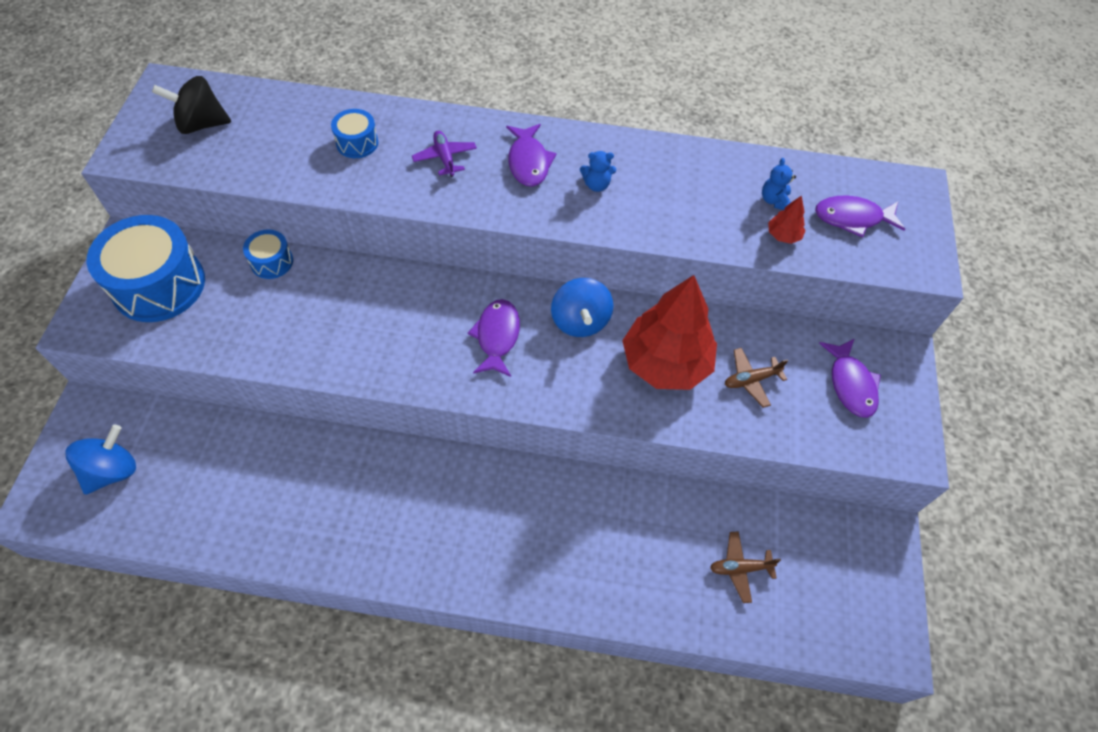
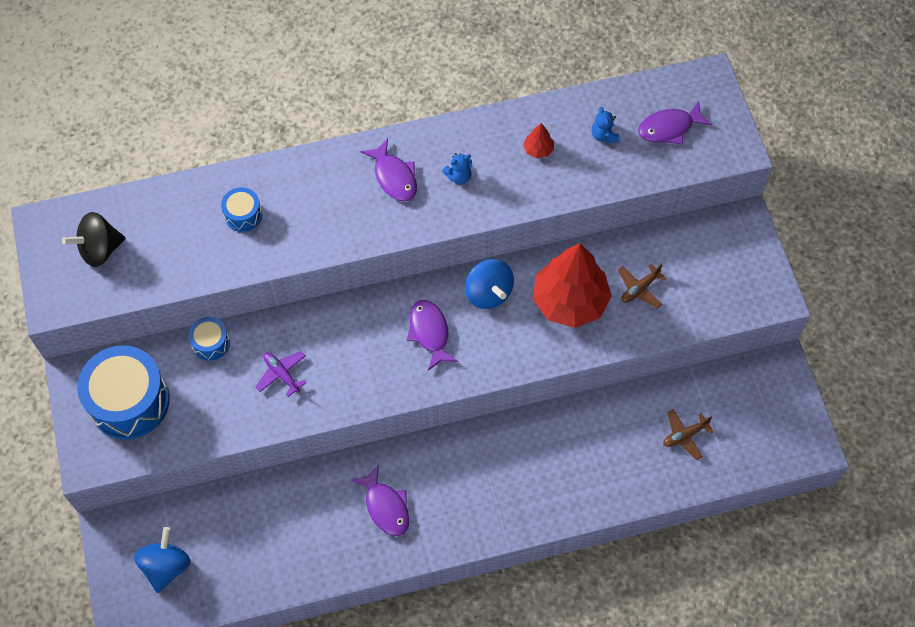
camera: 20 degrees left, 5 degrees up
purple plane [412,131,477,177] -> purple plane moved to [255,351,307,397]
red tree [768,195,806,244] -> red tree moved to [523,123,554,158]
purple fish [819,339,881,418] -> purple fish moved to [351,464,409,536]

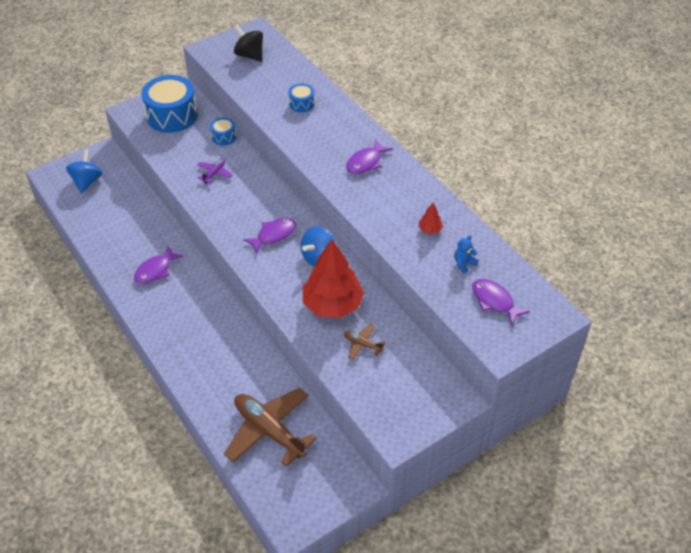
camera: 70 degrees right, 15 degrees down
blue spinning top [134,527,191,593] -> blue spinning top turned 75 degrees counterclockwise [66,149,102,193]
blue teddy bear [442,153,472,185] -> none
brown plane [663,409,714,460] -> brown plane [224,388,317,467], size x2.20

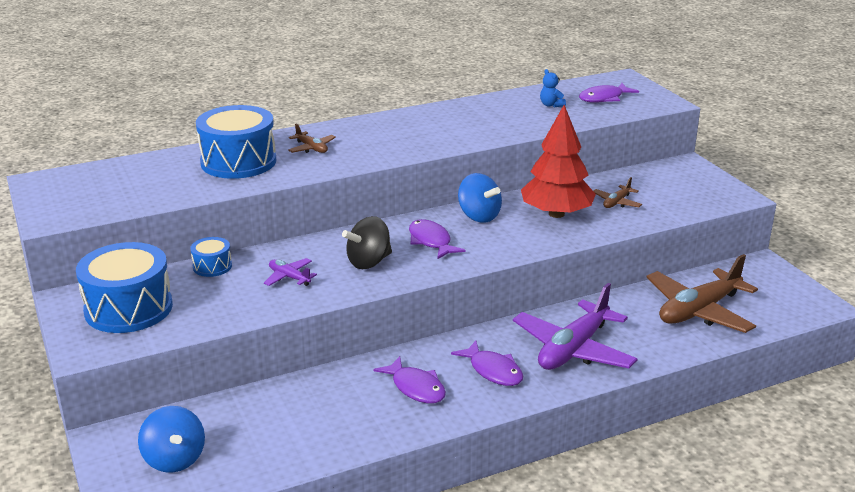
camera: 80 degrees left, 20 degrees down
blue spinning top [66,149,102,193] -> blue spinning top turned 135 degrees counterclockwise [138,406,205,473]
black spinning top [234,24,263,62] -> black spinning top moved to [342,216,392,269]
blue drum [288,83,315,112] -> blue drum [196,105,276,179], size x2.09
purple fish [346,139,393,174] -> purple fish moved to [451,341,523,386]
red tree [418,203,443,234] -> none
none -> brown plane [288,124,336,153]
none -> purple plane [513,283,638,370]

